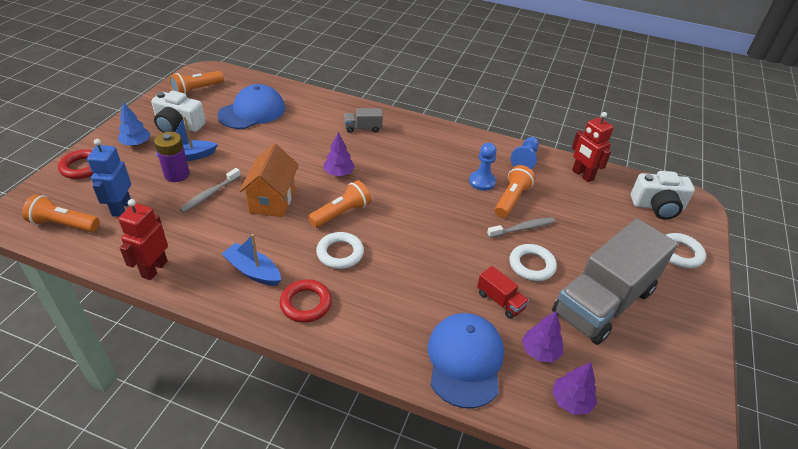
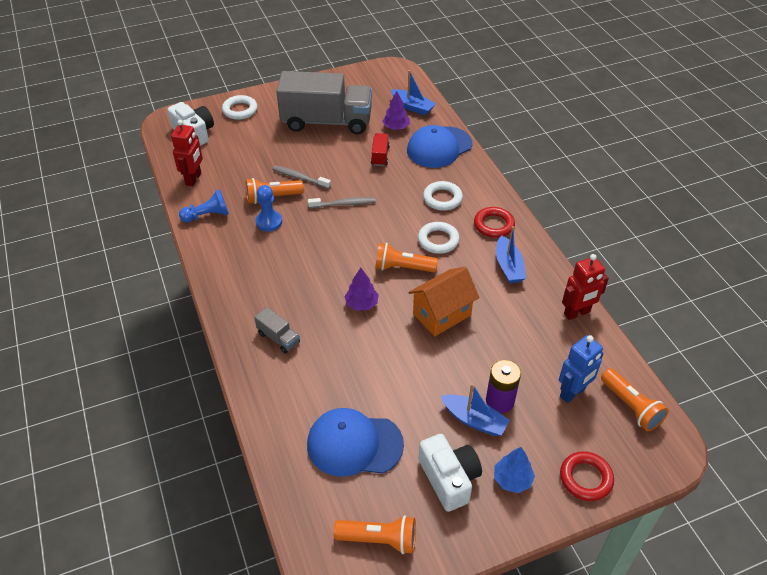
camera: 130 degrees left, 5 degrees up
grey toothbrush [180,168,241,213] -> grey toothbrush moved to [308,197,376,208]
white ring [509,244,557,281] -> white ring moved to [423,181,463,211]
purple tree [552,362,597,415] -> blue boat [391,70,436,115]

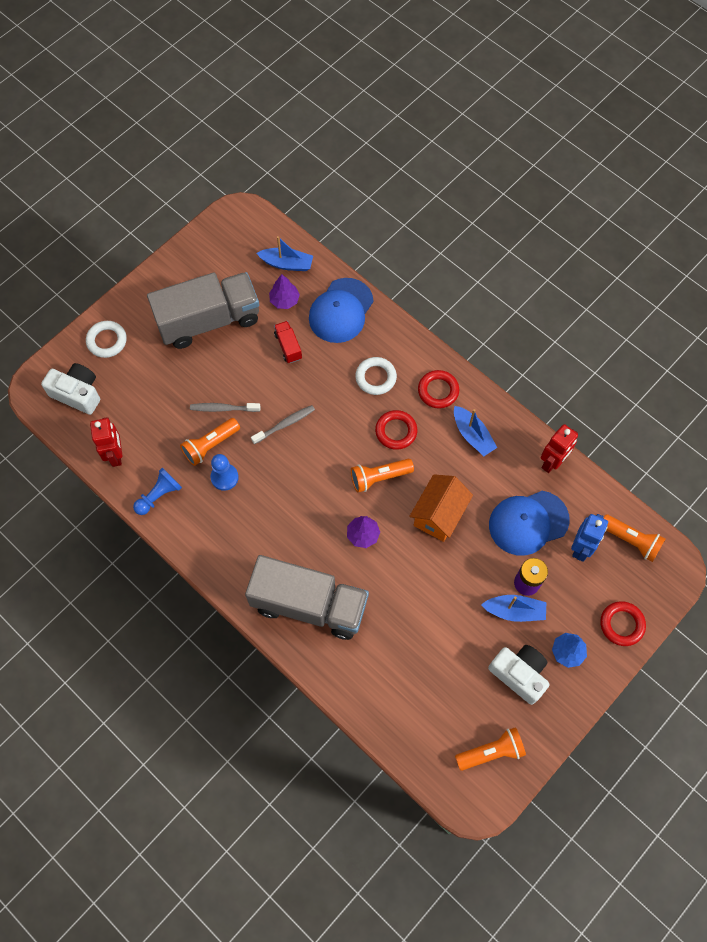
camera: 25 degrees left, 20 degrees up
grey truck [254,307,300,354] -> grey truck [245,555,369,640], size x2.49
blue cap [307,408,404,477] -> blue cap moved to [489,491,570,556]
white ring [418,222,460,254] -> red ring [375,410,417,450]

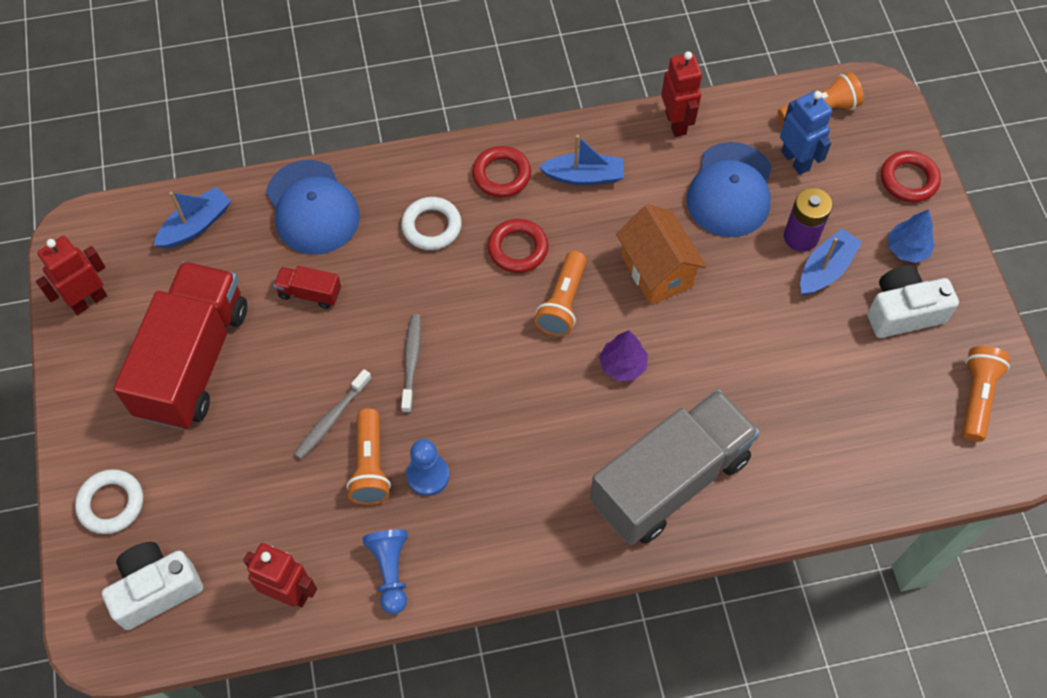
camera: 55 degrees left, 5 degrees down
grey truck [147,272,259,349] -> red truck [113,261,247,430]
purple tree [269,274,300,309] -> none
none -> red robot [36,236,107,315]

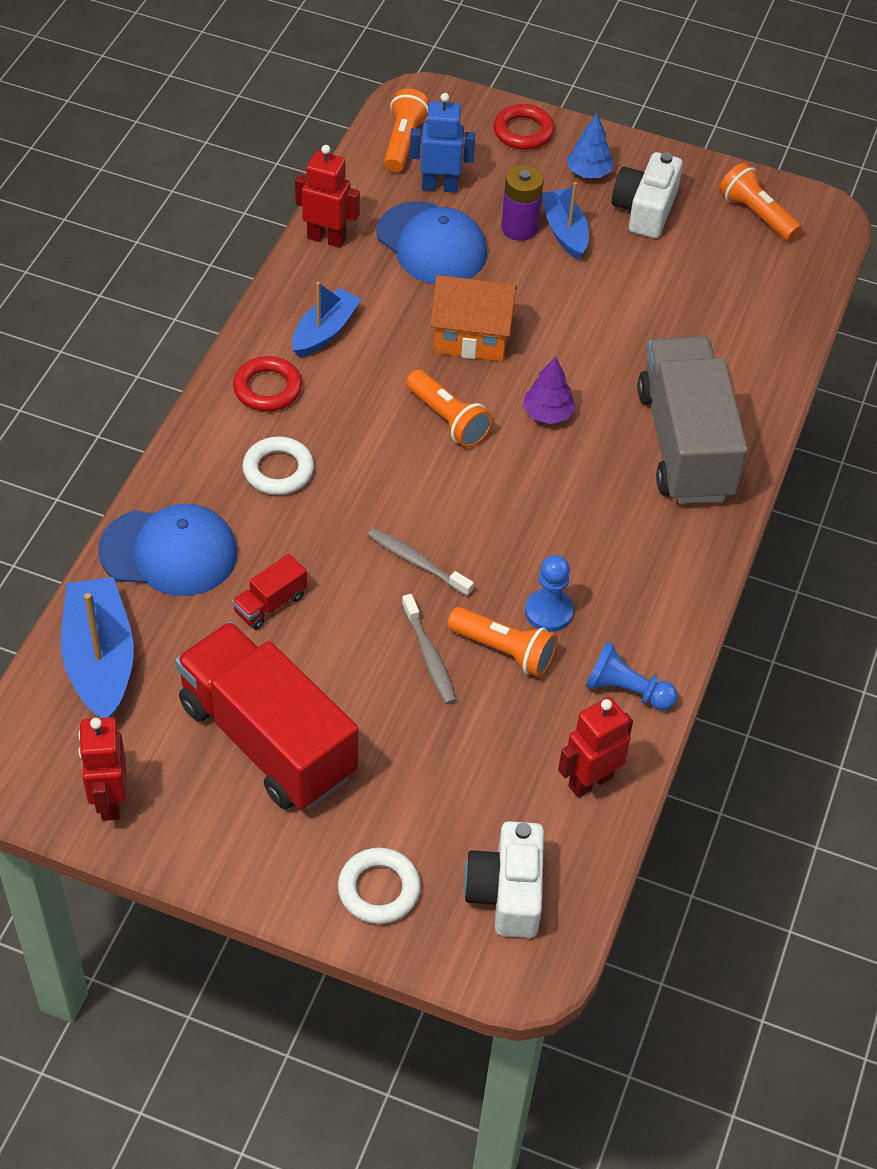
camera: 60 degrees left, 10 degrees down
blue boat [154,187,231,249] -> blue boat [61,577,134,718], size x1.54
red ring [487,219,548,273] -> none

